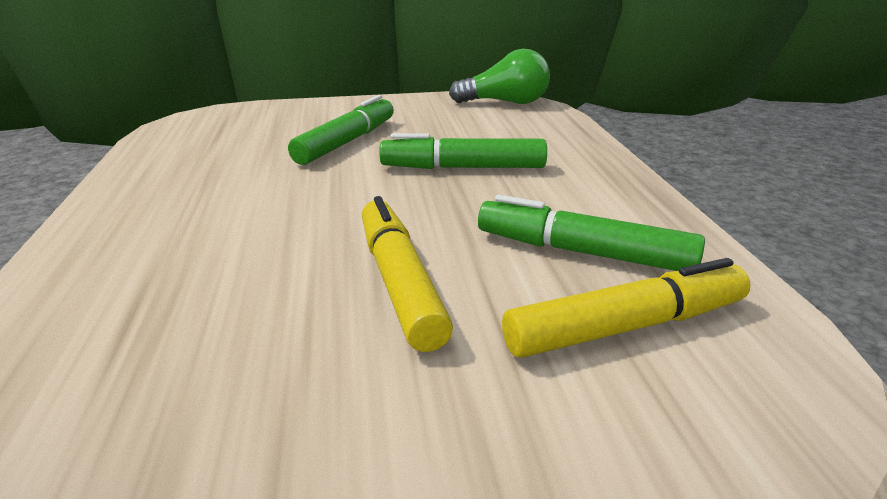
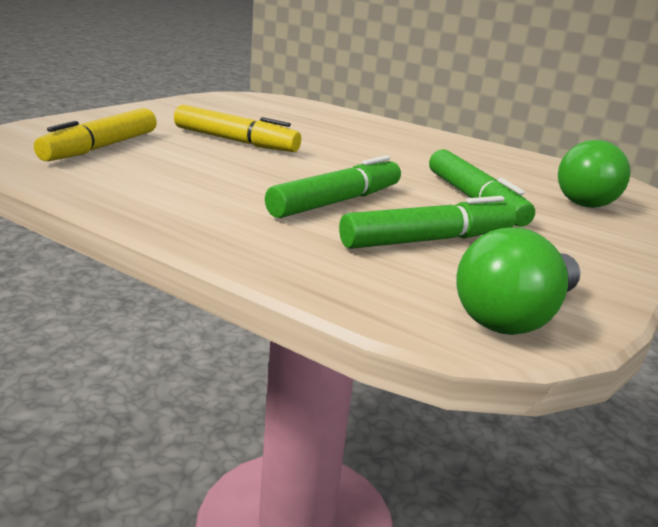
camera: 130 degrees right, 5 degrees down
green marker [478,195,705,271] -> green marker moved to [339,196,516,249]
none -> green light bulb [558,140,630,208]

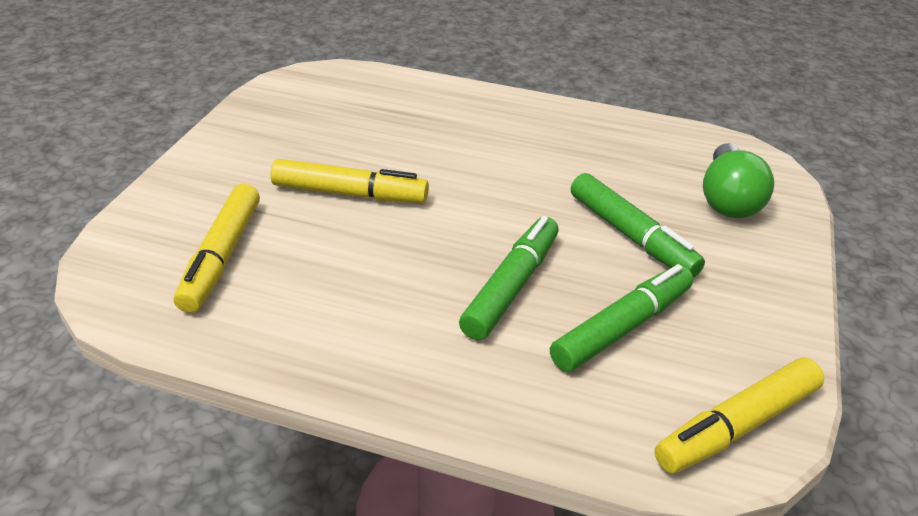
camera: 15 degrees left, 15 degrees up
green light bulb [457,227,581,335] -> yellow marker [655,357,824,473]

